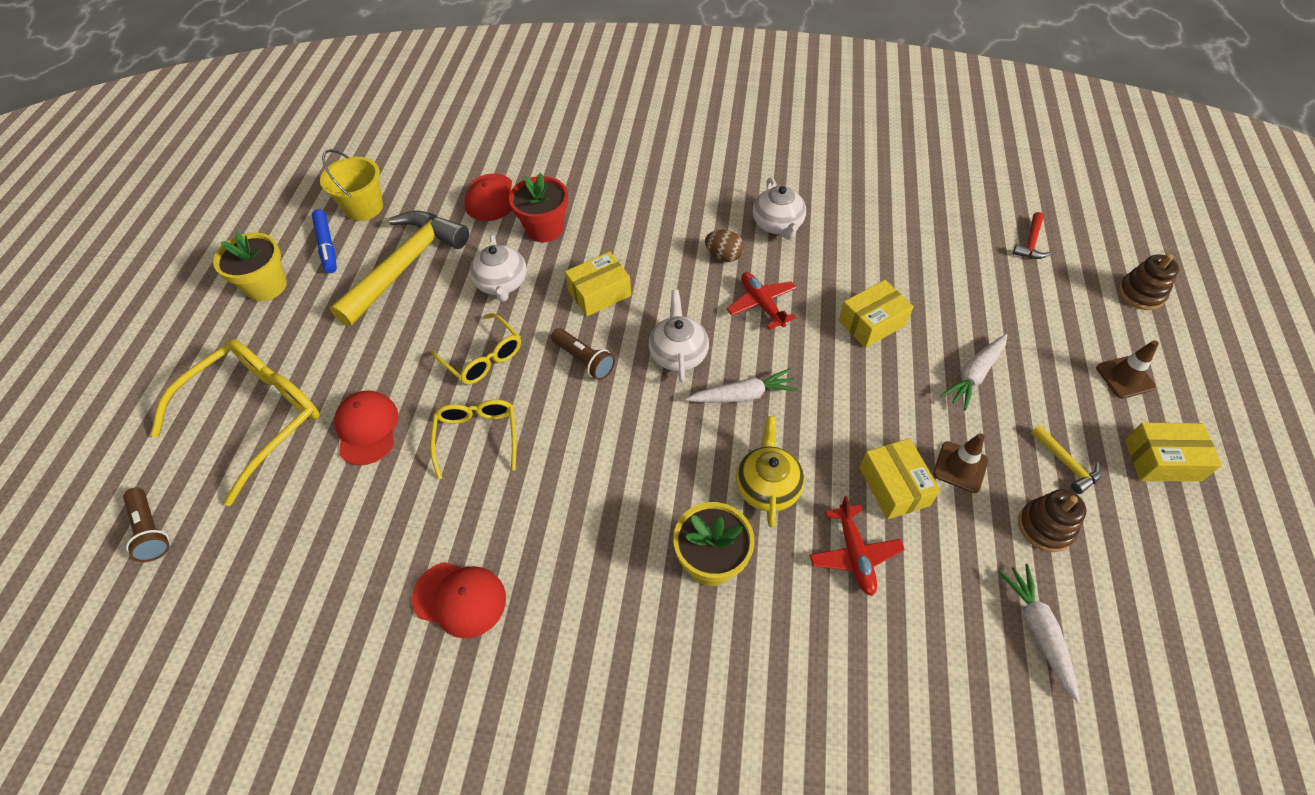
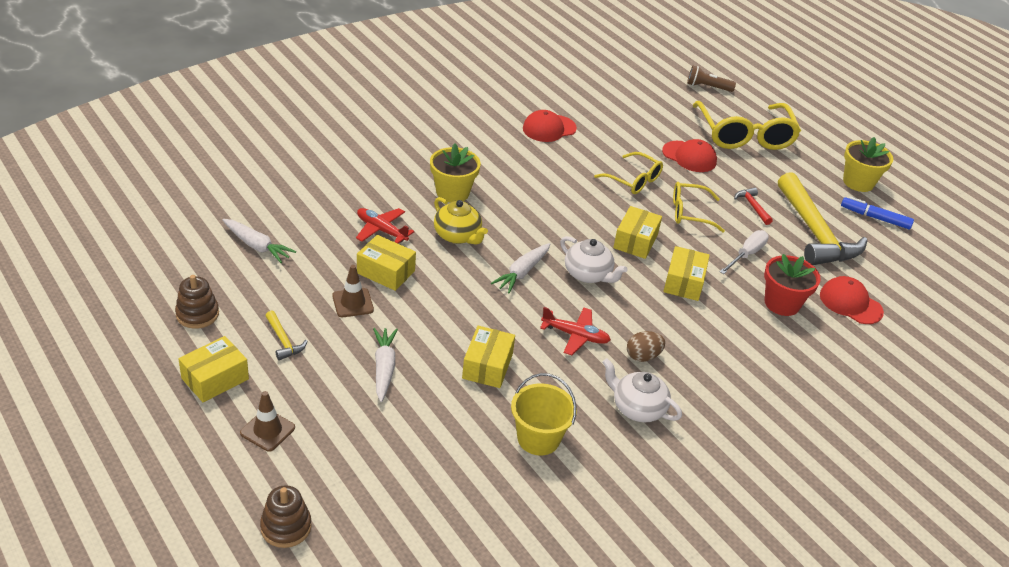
camera: 130 degrees right, 15 degrees down
yellow bucket [320,149,383,221] -> yellow bucket moved to [511,373,577,456]
white teapot [470,235,526,302] -> white screwdriver [720,230,769,274]
brown flashlight [551,328,615,380] -> yellow box [613,206,662,259]
red hammer [1013,212,1051,259] -> red hammer moved to [734,187,773,225]
brown stacking toy [1018,489,1086,552] -> brown stacking toy moved to [175,275,219,329]
yellow hammer [1031,425,1102,494] -> yellow hammer turned 135 degrees counterclockwise [265,311,308,360]

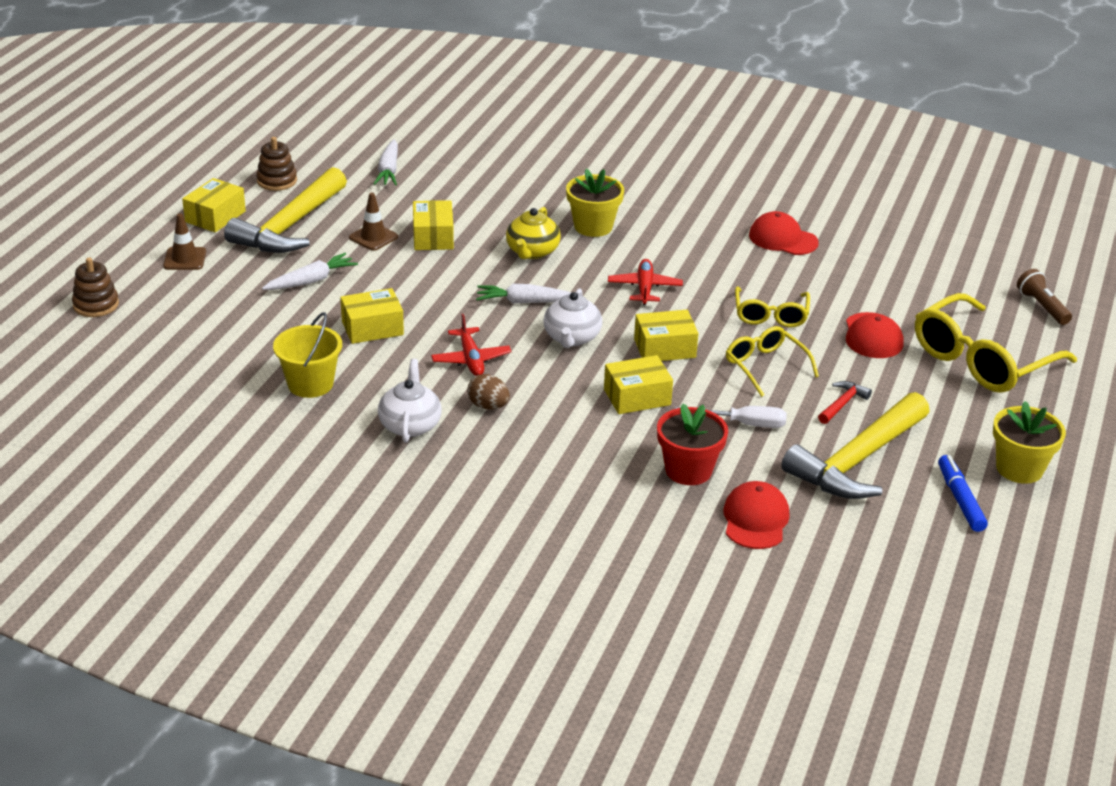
camera: 60 degrees right, 5 degrees down
yellow box [178,336,249,403] -> yellow box turned 75 degrees counterclockwise [182,178,246,232]
yellow hammer [265,311,308,360] -> yellow hammer [224,167,347,253], size x2.43
red plane [356,208,414,243] -> red plane moved to [608,259,683,305]

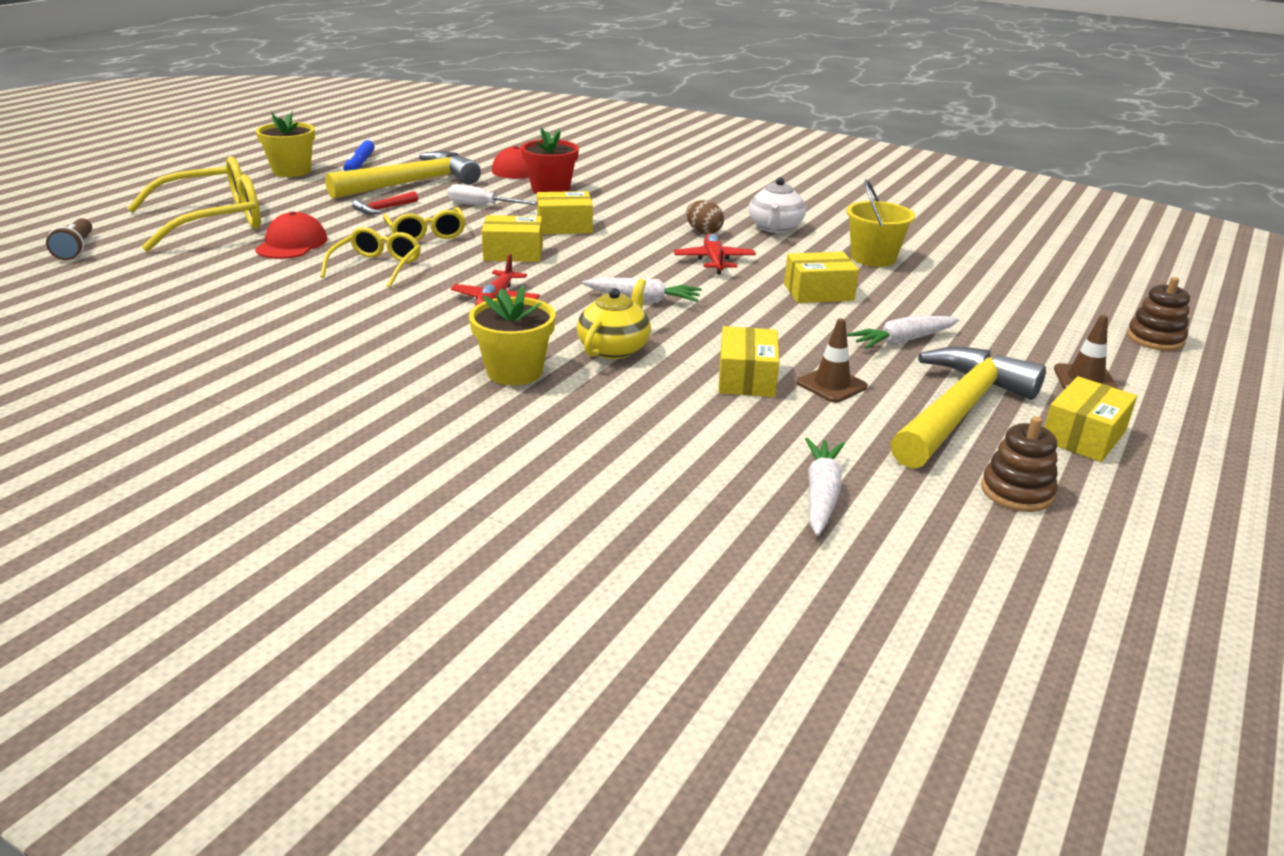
camera: 170 degrees left, 5 degrees down
white teapot [543,288,602,348] -> none
red cap [749,211,819,255] -> none

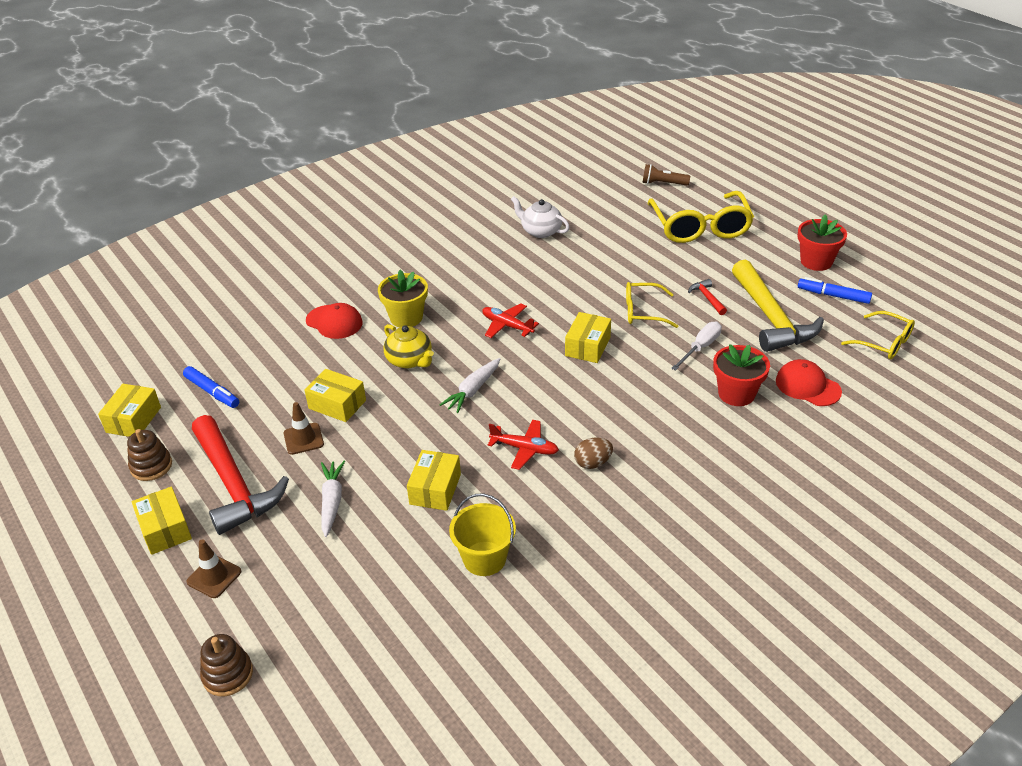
camera: 115 degrees right, 10 degrees up
red cap [255,211,327,259] -> red cap moved to [306,303,363,339]
yellow flower pot [256,111,315,177] -> red flower pot [798,214,847,271]
yellow glasses [320,227,421,288] -> yellow glasses moved to [841,311,915,359]
yellow box [537,191,593,234] -> yellow box moved to [98,384,161,437]
white teapot [749,177,806,233] -> white teapot moved to [511,196,570,238]
white carrot [805,438,845,536] -> blue marker [183,366,239,408]
yellow hammer [891,347,1046,469] -> red hammer [192,415,289,535]

